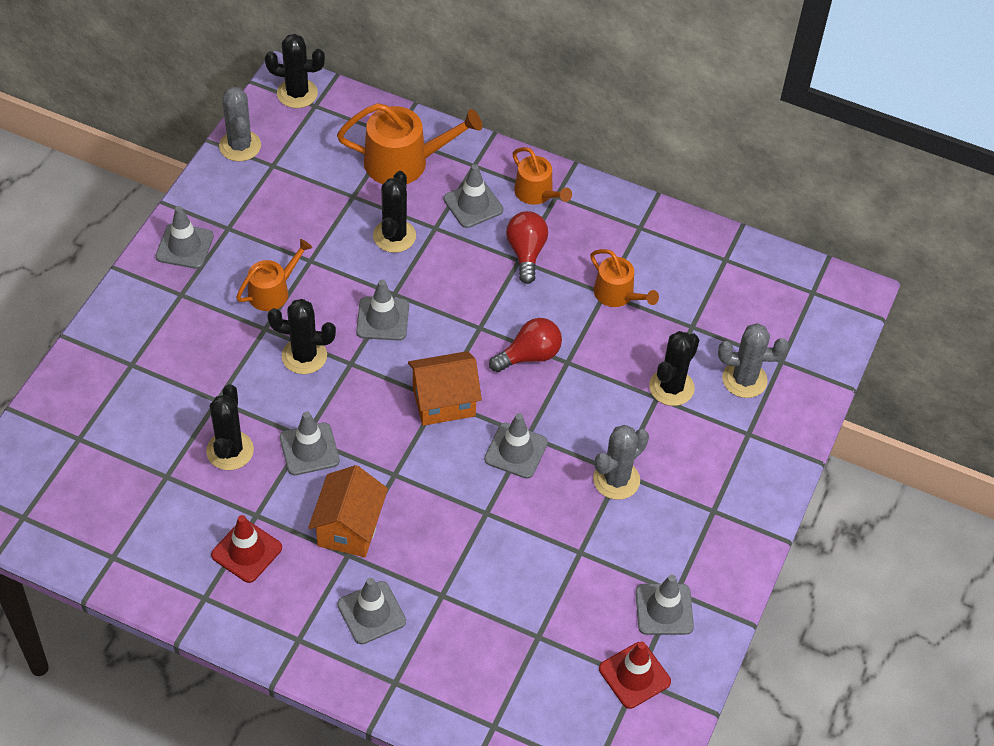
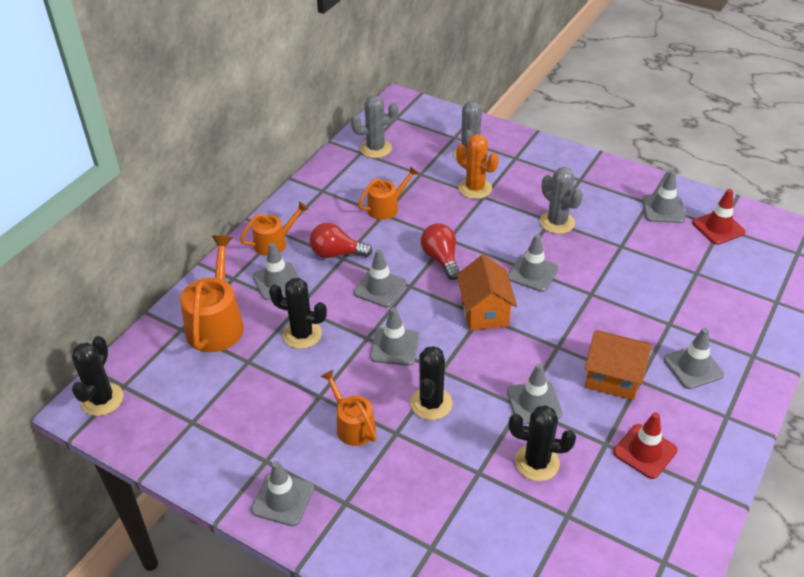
camera: 80 degrees left, 10 degrees down
grey cactus [219,87,261,161] -> grey cactus moved to [351,95,398,158]
black cactus [649,331,699,406] -> orange cactus [456,134,499,199]
none -> grey traffic cone [354,249,407,307]

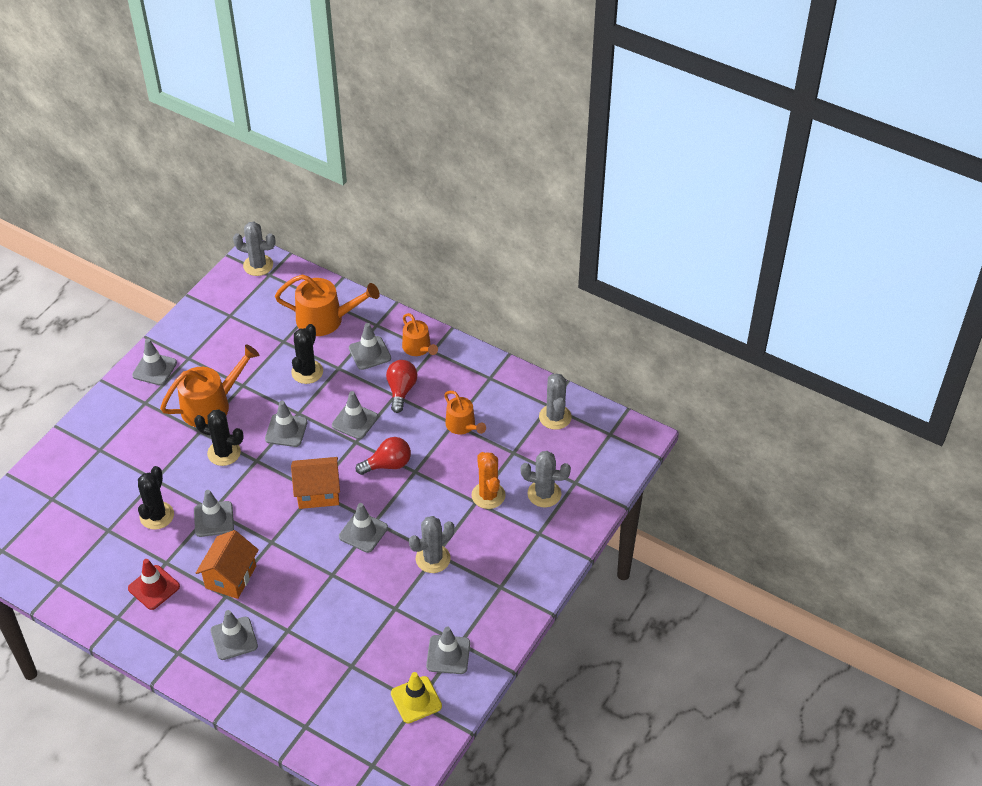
camera: 90 degrees right, 5 degrees up
black cactus [72,336,123,416] -> grey cactus [233,222,276,276]
orange watering can [321,370,376,446] -> orange watering can [160,344,259,427], size x1.63
orange cactus [456,134,499,199] -> orange cactus turned 60 degrees counterclockwise [471,452,506,509]
red traffic cone [692,189,746,245] -> yellow traffic cone [391,672,442,723]

